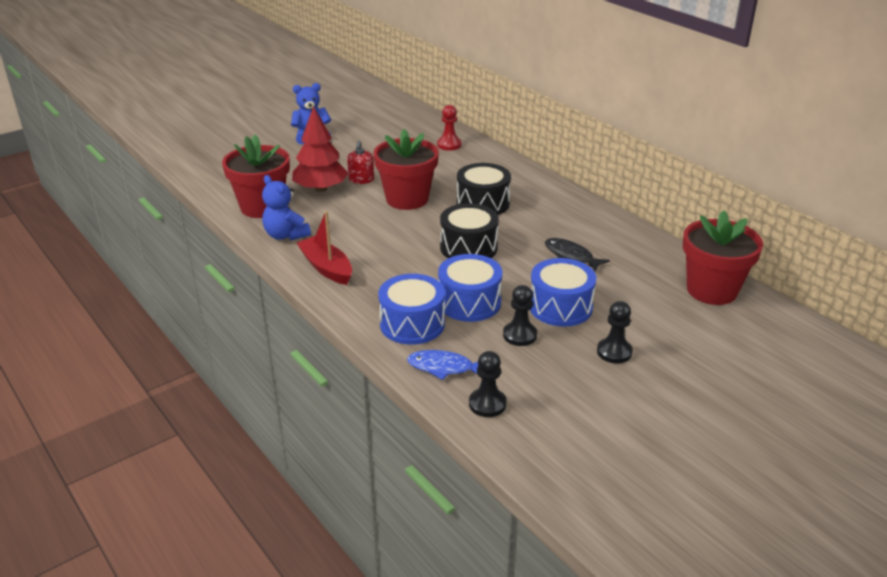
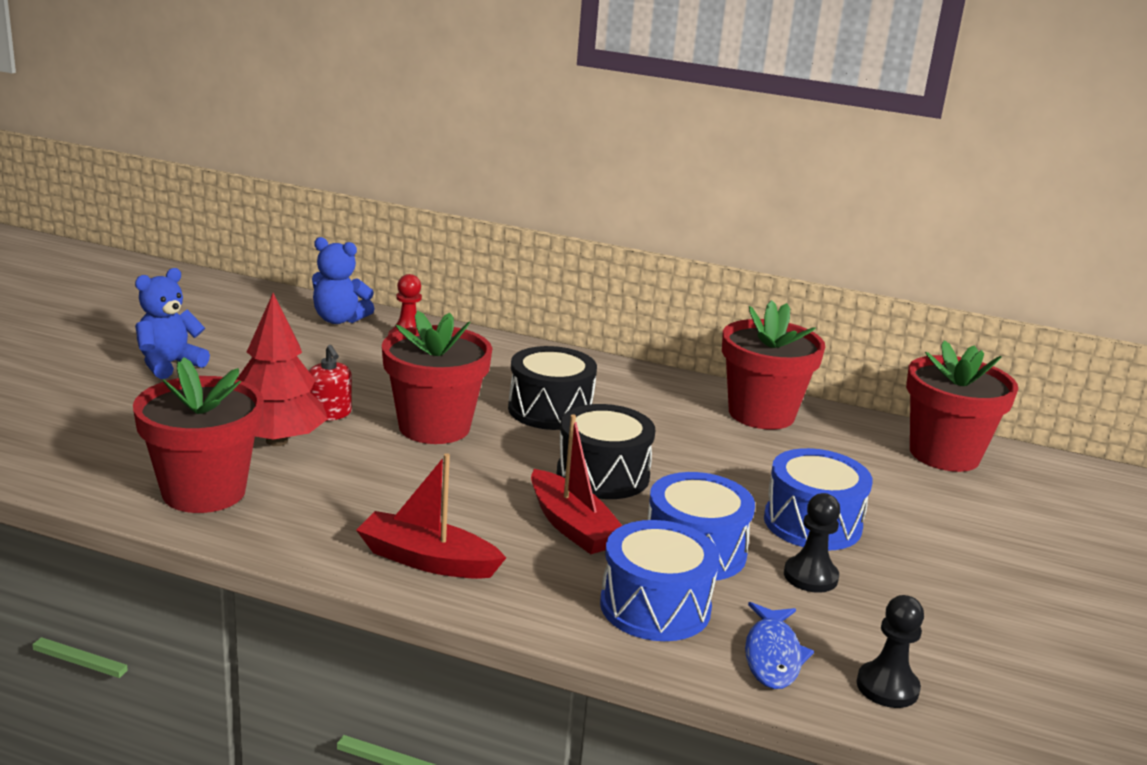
camera: 35 degrees left, 10 degrees down
blue teddy bear [262,175,311,241] -> blue teddy bear moved to [312,237,374,324]
blue fish [407,350,478,380] -> blue fish turned 60 degrees counterclockwise [745,602,814,689]
black fish [545,238,610,271] -> none
black pawn [597,301,633,363] -> none
none -> red boat [531,414,622,554]
none -> red flower pot [722,300,825,430]

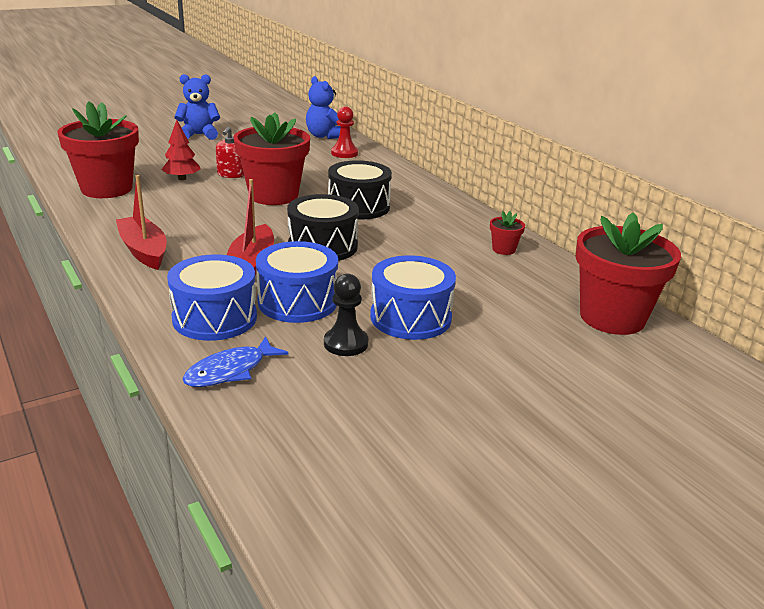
camera: 40 degrees right, 5 degrees up
red tree [237,293,328,446] -> red tree [161,120,201,180], size x0.60
red flower pot [722,300,825,430] -> red flower pot [490,211,525,255], size x0.42
black pawn [856,595,924,708] -> none

